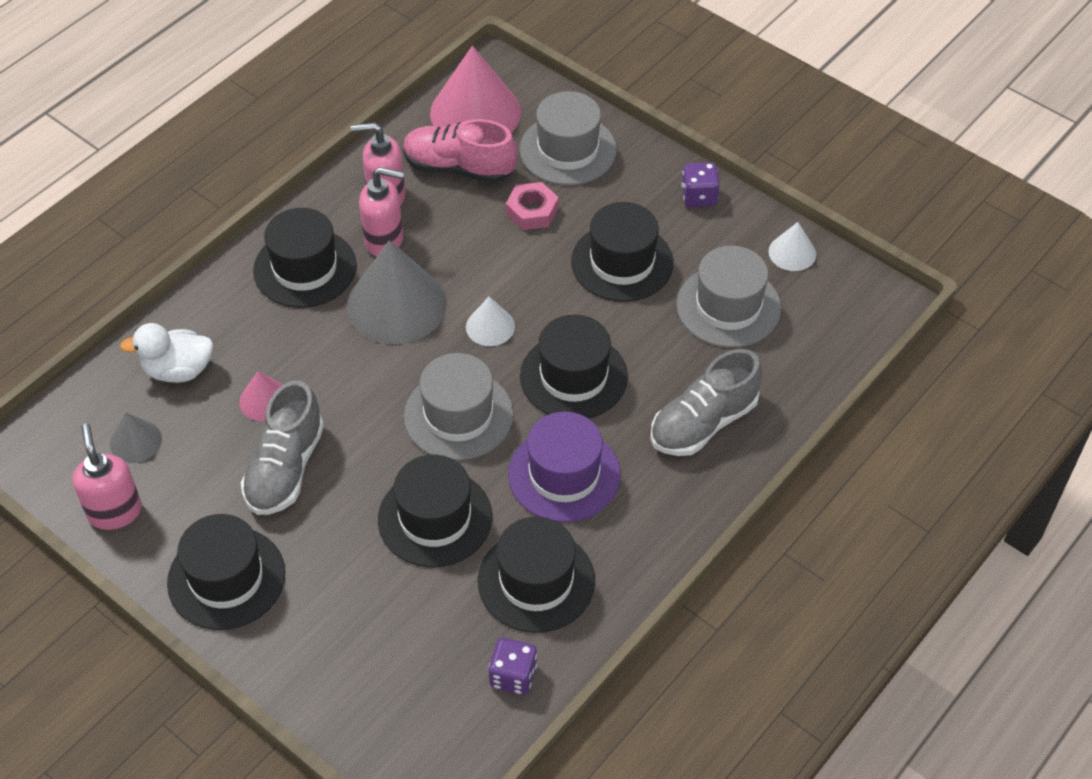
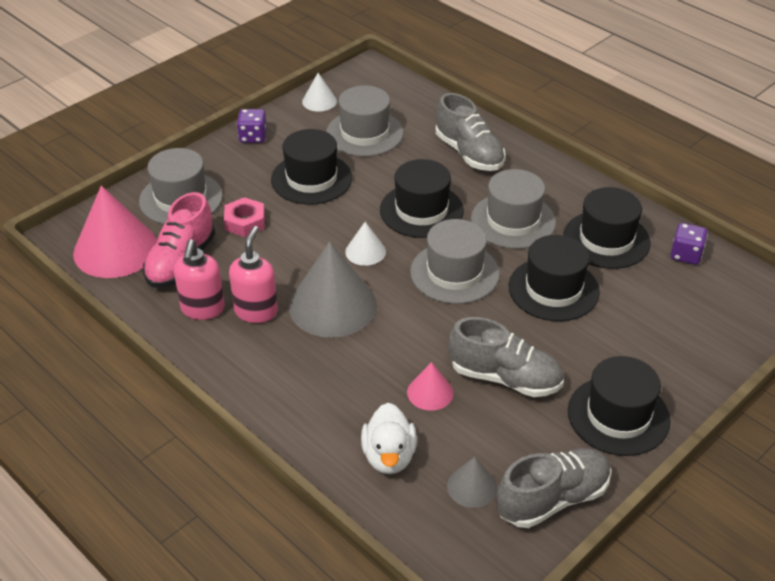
camera: 85 degrees left, 10 degrees down
pink soap dispenser [72,423,142,530] -> grey shoe [497,448,611,528]
black hat [253,208,356,308] -> none
purple hat [508,412,621,522] -> grey hat [471,169,556,249]

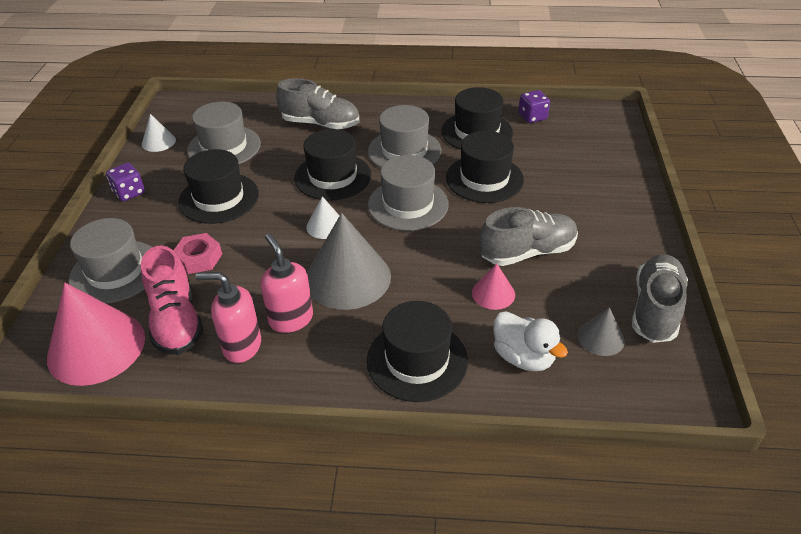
camera: 40 degrees left, 0 degrees up
pink soap dispenser [174,239,225,320] -> pink soap dispenser turned 135 degrees clockwise [195,272,261,363]
black hat [568,356,670,456] -> black hat moved to [367,301,468,402]

